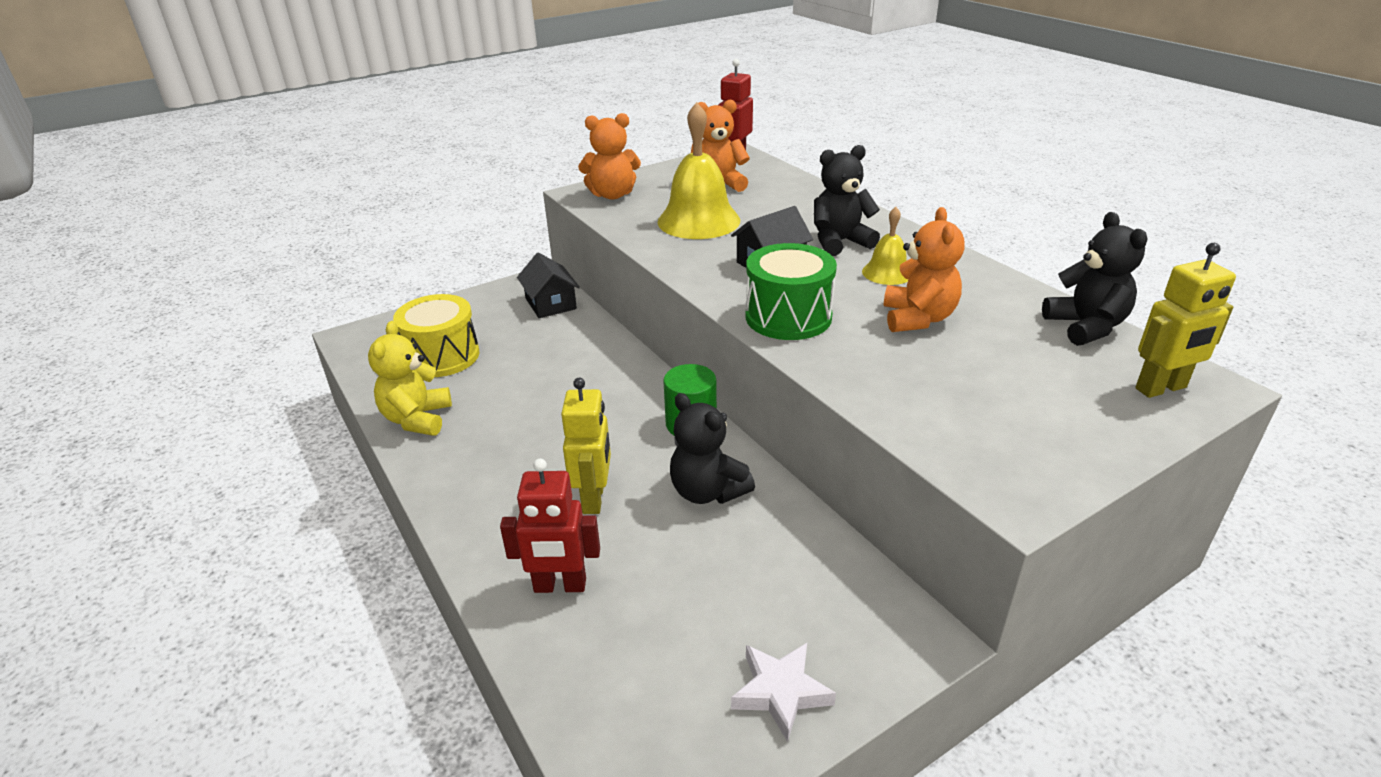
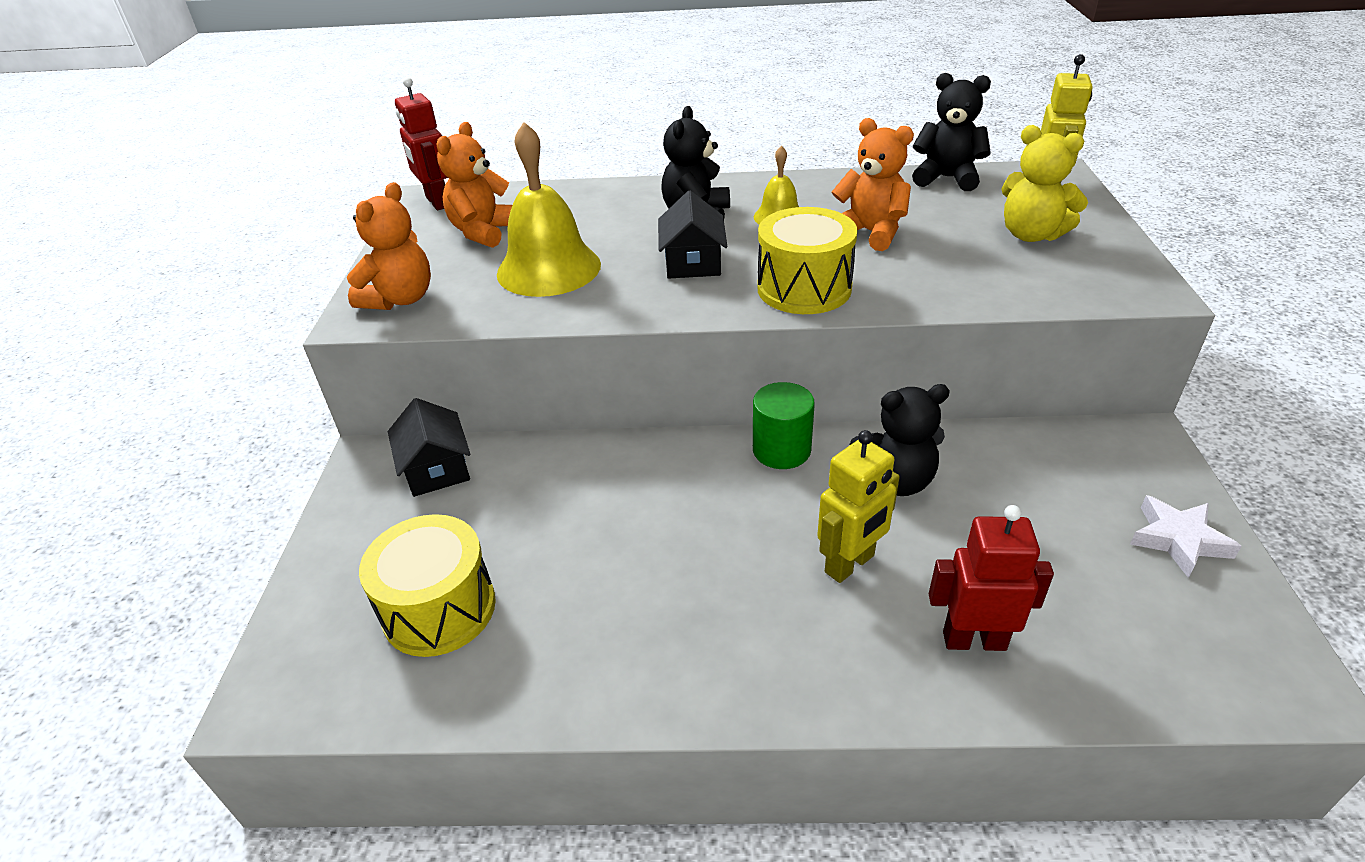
camera: 55 degrees left, 5 degrees up
yellow teddy bear [368,321,452,436] -> yellow teddy bear moved to [1002,125,1088,242]
red robot [500,458,600,593] -> red robot turned 120 degrees counterclockwise [929,505,1054,651]
black house [517,252,580,318] -> black house turned 60 degrees clockwise [388,398,470,497]
yellow robot [561,378,611,514] -> yellow robot turned 105 degrees clockwise [817,430,900,583]
green drum [746,243,837,340] -> yellow drum [758,207,858,314]

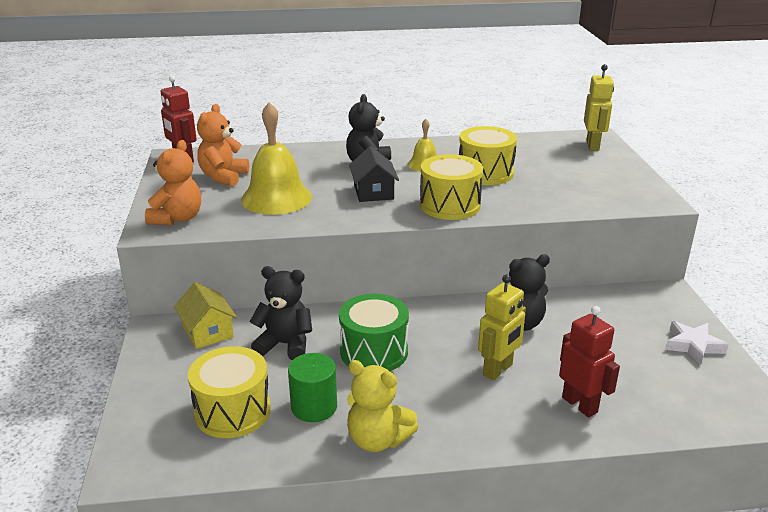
camera: 10 degrees left, 10 degrees down
black house [388,398,470,497] -> yellow house [174,282,237,349]
green cylinder [753,382,815,469] -> green cylinder moved to [288,353,337,422]
orange teddy bear [831,118,914,251] -> yellow drum [459,126,517,185]
black teddy bear [912,73,991,191] -> black teddy bear moved to [250,266,312,360]
red robot [929,505,1054,651] -> red robot turned 60 degrees clockwise [559,306,620,417]
yellow teddy bear [1002,125,1088,242] -> yellow teddy bear moved to [347,360,418,452]
none -> green drum [339,294,409,371]

